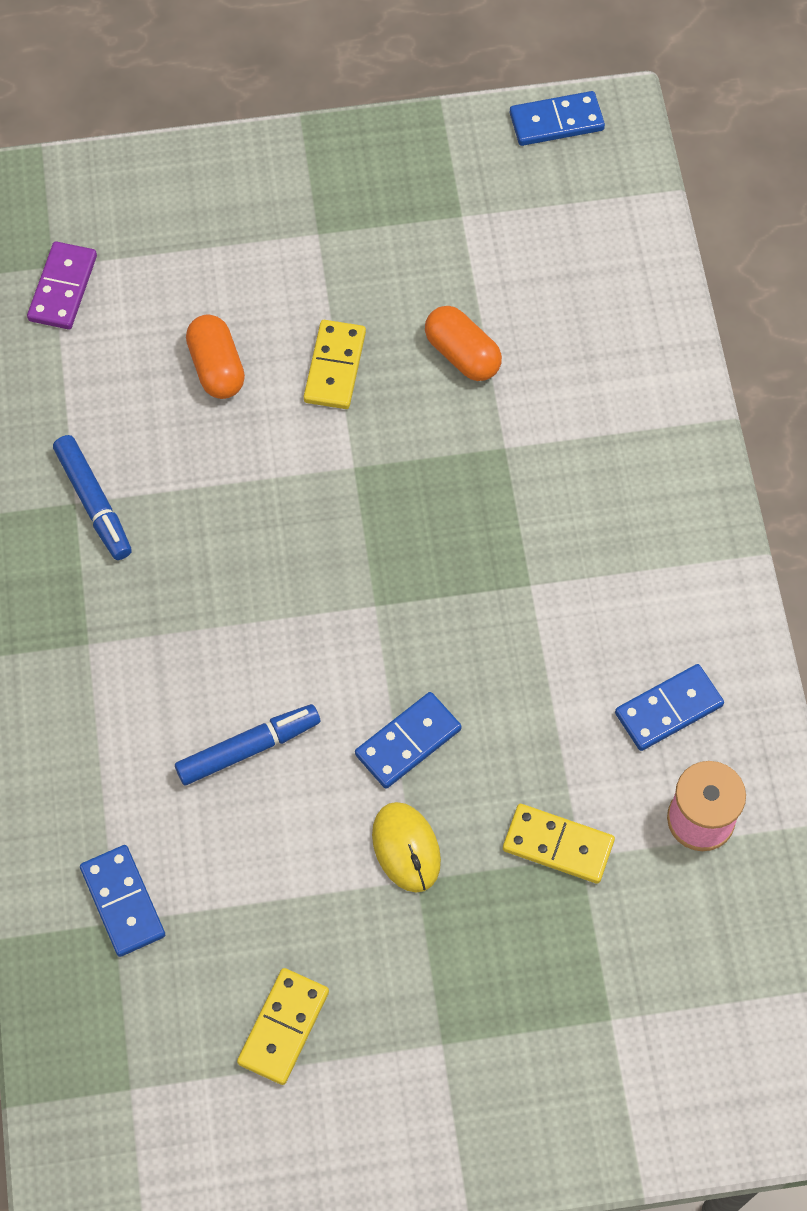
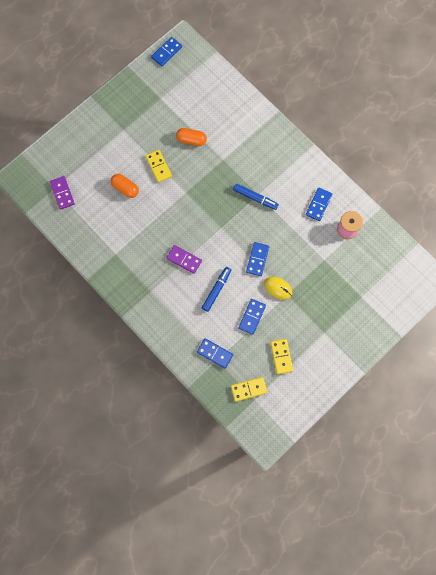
camera: 35 degrees left, 10 degrees up
blue marker [53,435,132,560] -> blue marker moved to [233,184,279,210]
yellow domino [503,804,615,884] -> yellow domino moved to [231,377,267,402]
none -> purple domino [167,245,202,274]
none -> blue domino [239,299,266,335]

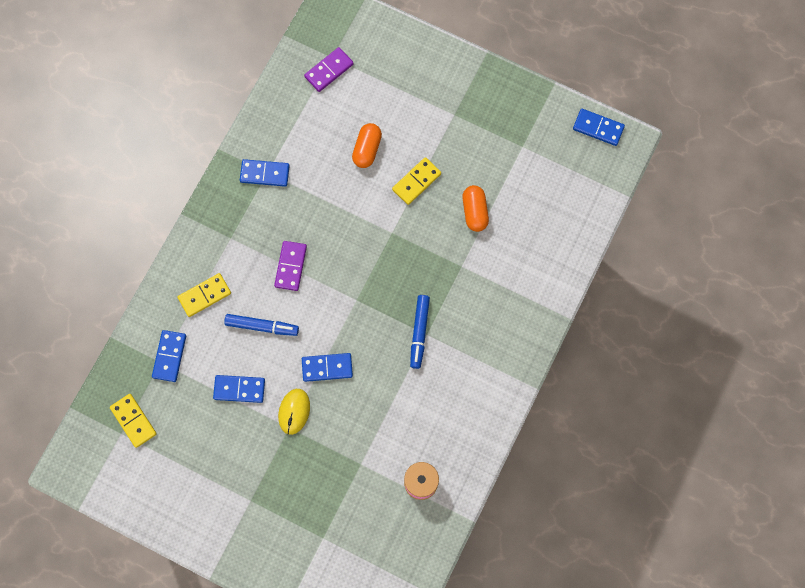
camera: 70 degrees right, 0 degrees up
yellow domino [271,339,293,374] -> yellow domino moved to [178,273,231,317]
blue domino [306,188,332,221] -> blue domino moved to [240,159,290,187]

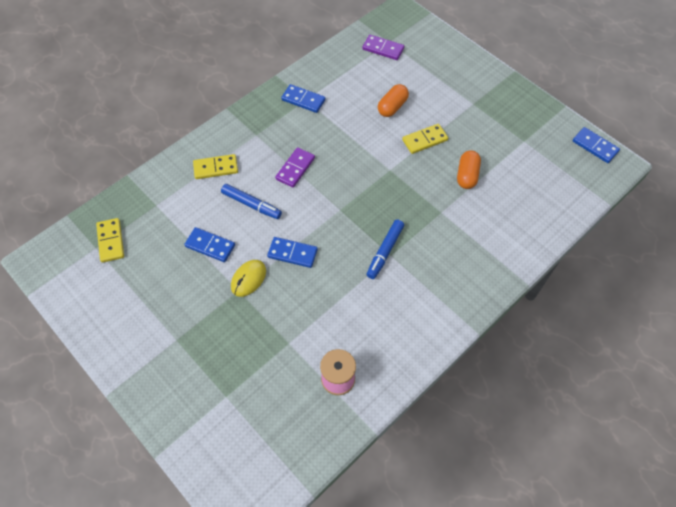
camera: 20 degrees right, 15 degrees down
blue domino [152,330,186,382] -> none
purple domino [304,47,354,92] -> purple domino turned 45 degrees clockwise [362,35,404,60]

